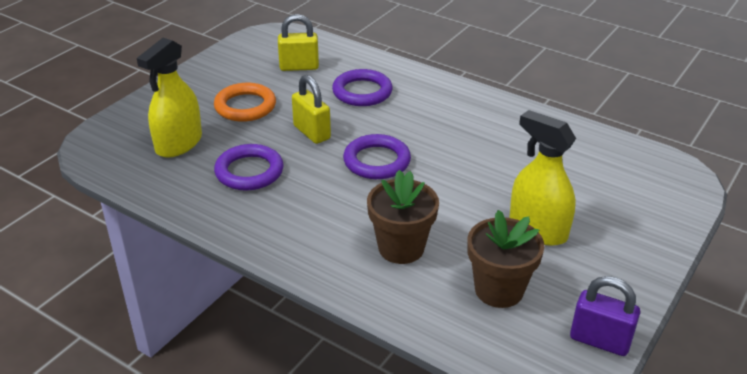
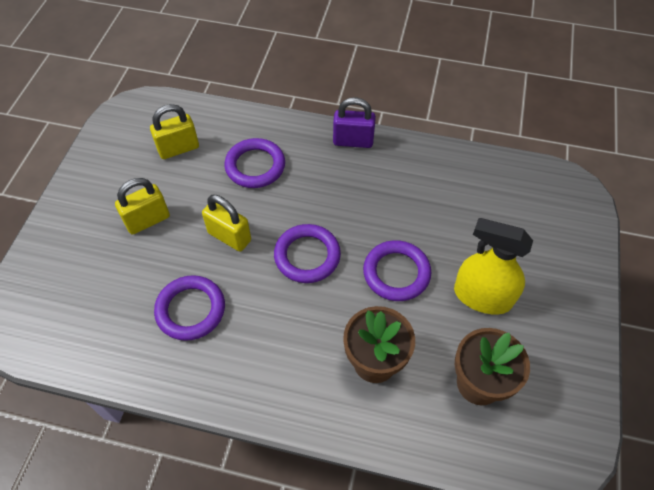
camera: 20 degrees left, 20 degrees up
yellow spray bottle [137,38,202,158] -> none
orange ring [214,83,276,122] -> yellow padlock [115,178,170,235]
purple padlock [570,276,640,356] -> purple padlock moved to [333,97,376,148]
none -> purple ring [363,240,431,301]

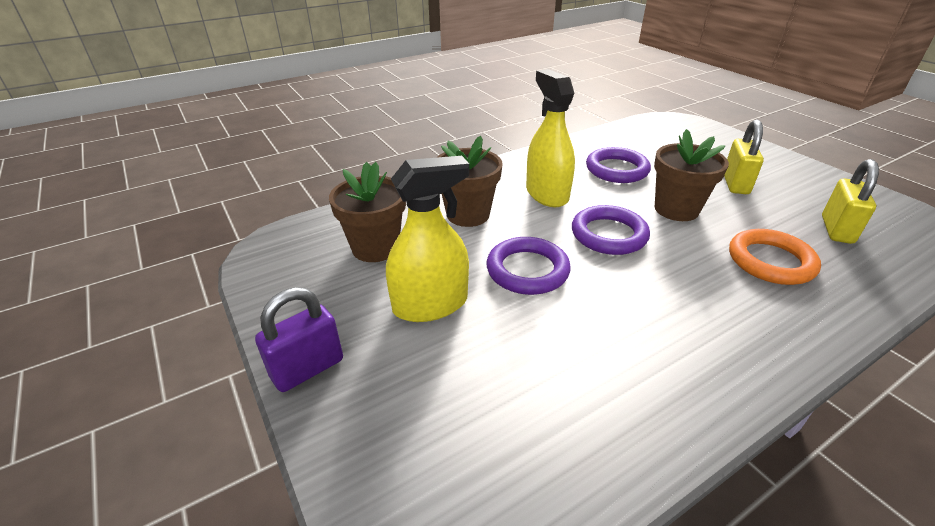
camera: 135 degrees right, 20 degrees down
yellow padlock [202,195,251,252] -> brown flower pot [654,129,729,221]
purple ring [224,138,285,188] -> orange ring [729,229,821,285]
purple padlock [333,97,376,148] -> purple padlock moved to [255,287,343,392]
none -> yellow spray bottle [526,69,575,207]

